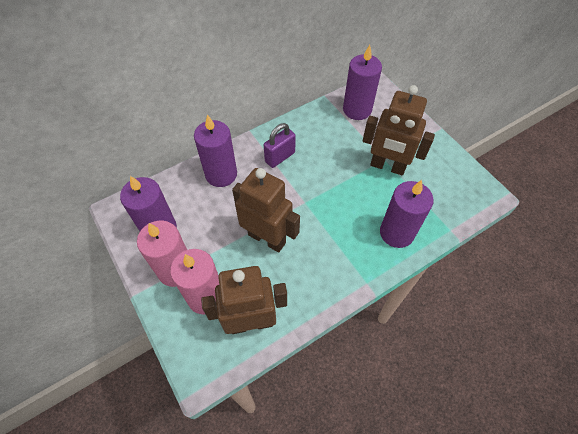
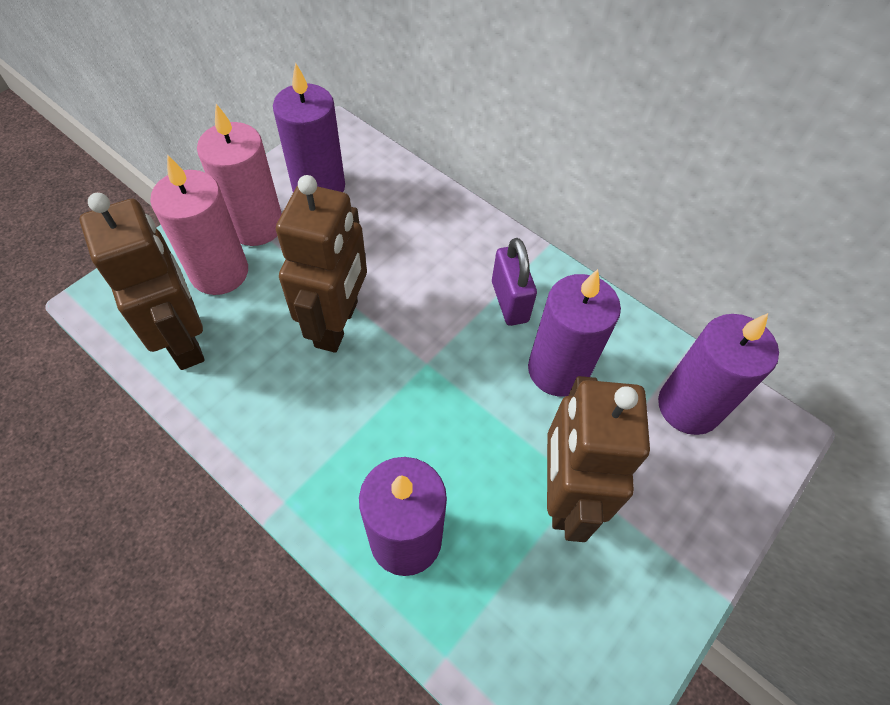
camera: 70 degrees right, 0 degrees up
purple candle [194,114,237,187] -> purple candle moved to [528,269,621,396]
purple padlock [264,123,296,168] -> purple padlock turned 45 degrees clockwise [492,238,537,326]

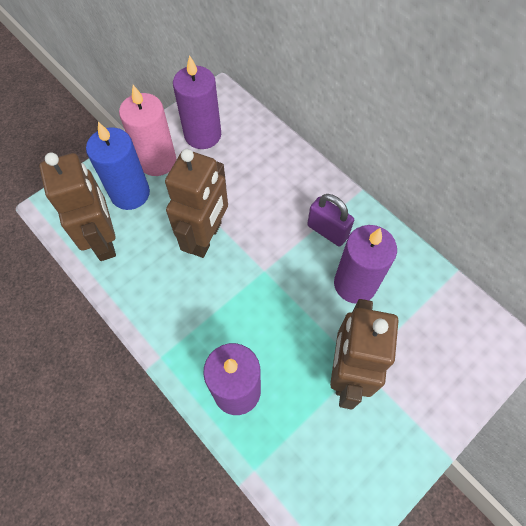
camera: 10 degrees right, 5 degrees up
pink candle [150,155,248,295] -> blue candle [86,122,150,210]
purple padlock [492,238,537,326] -> purple padlock turned 45 degrees counterclockwise [307,194,354,246]
purple candle [658,313,779,435] -> none

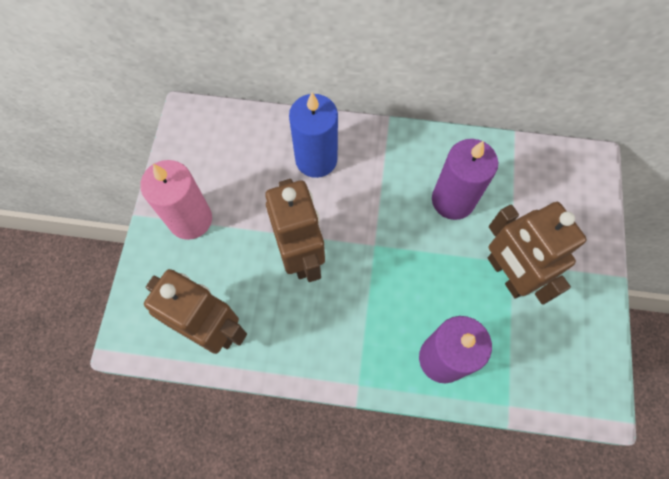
camera: 40 degrees left, 5 degrees up
blue candle [86,122,150,210] -> blue candle moved to [289,92,338,178]
purple candle [173,55,221,149] -> none
purple padlock [307,194,354,246] -> none

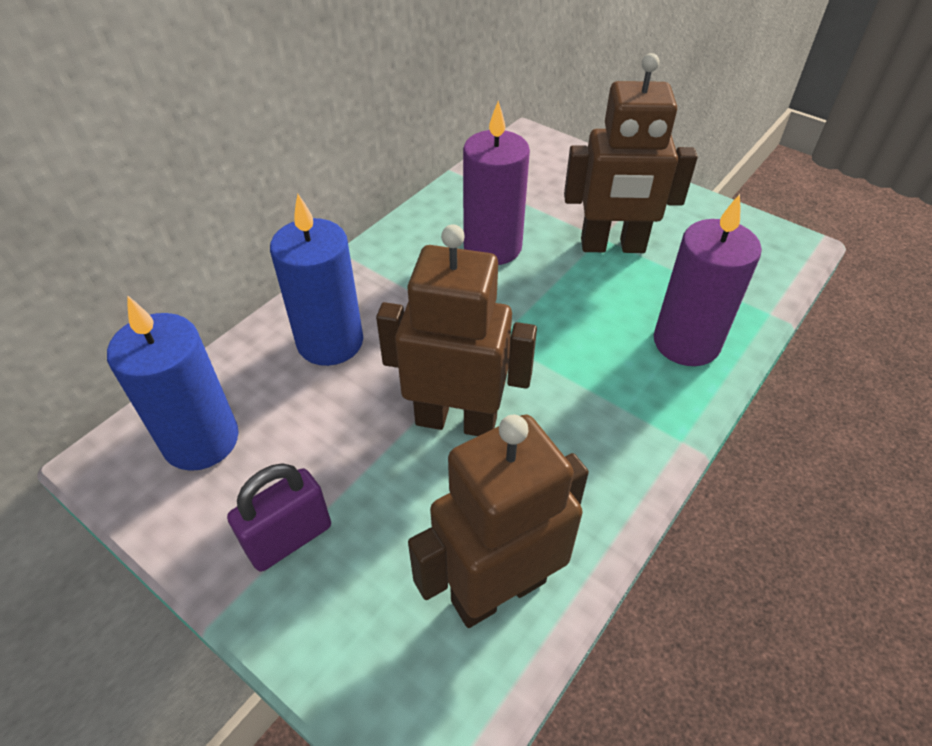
camera: 60 degrees left, 20 degrees down
pink candle [140,160,212,240] -> purple padlock [227,463,331,572]
none -> blue candle [107,295,239,471]

